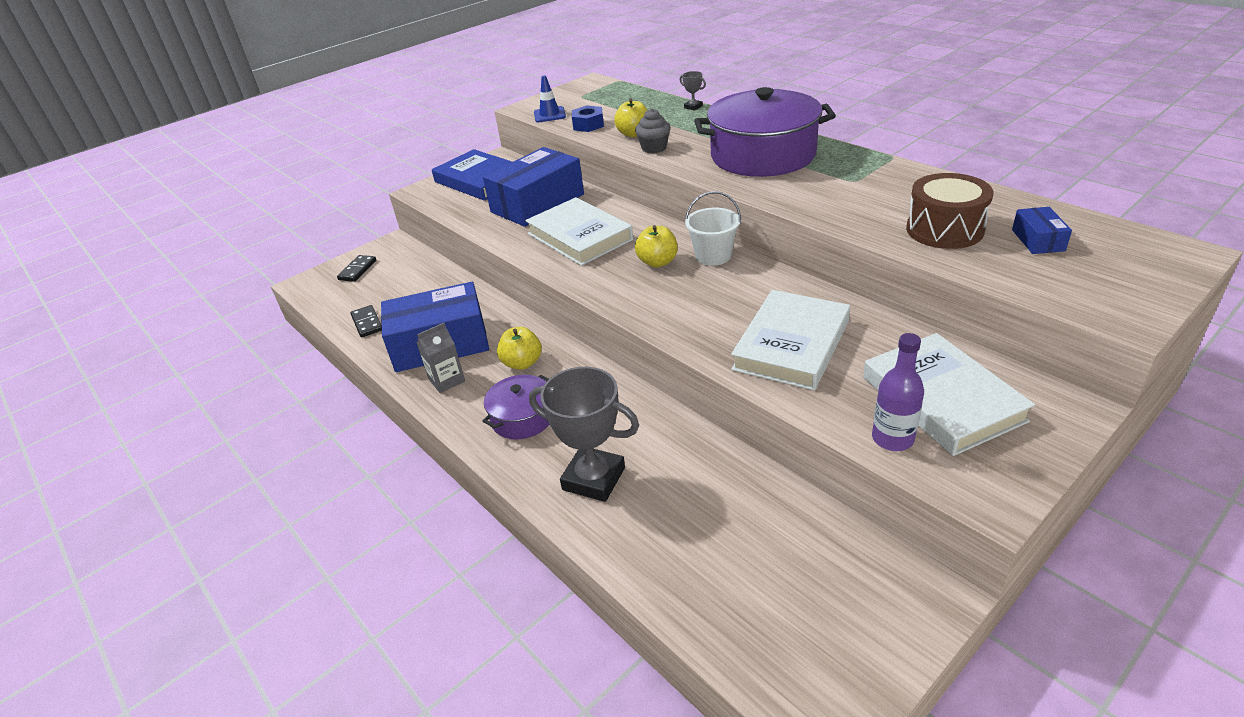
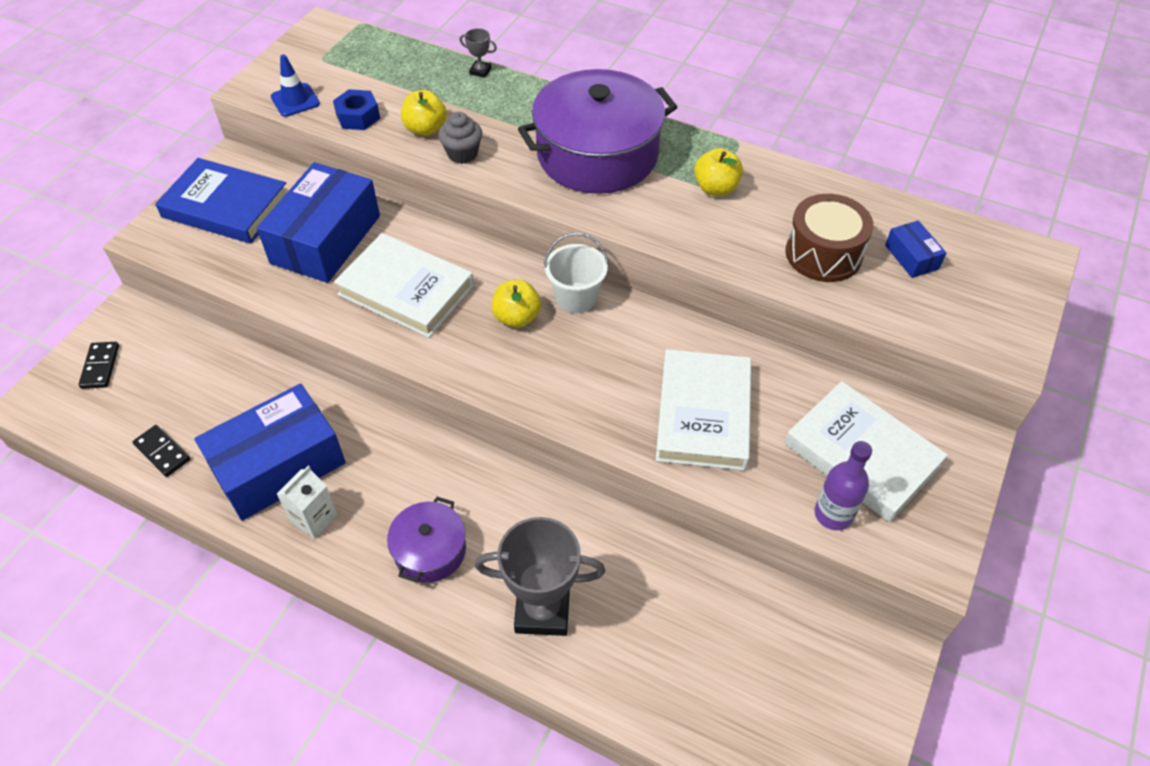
camera: 25 degrees left, 15 degrees up
grey carton [417,323,465,393] -> white carton [277,466,337,539]
yellow apple [497,327,542,370] -> yellow apple moved to [694,148,743,196]

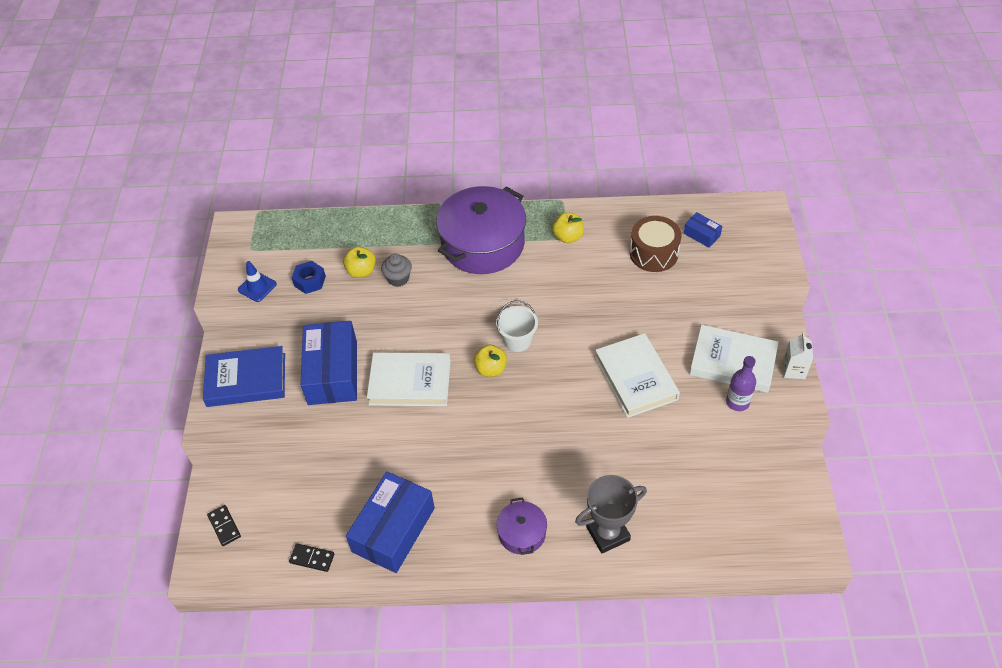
camera: 25 degrees left, 0 degrees up
white carton [277,466,337,539] -> white carton moved to [783,332,813,379]
grey trophy [460,28,497,78] -> none

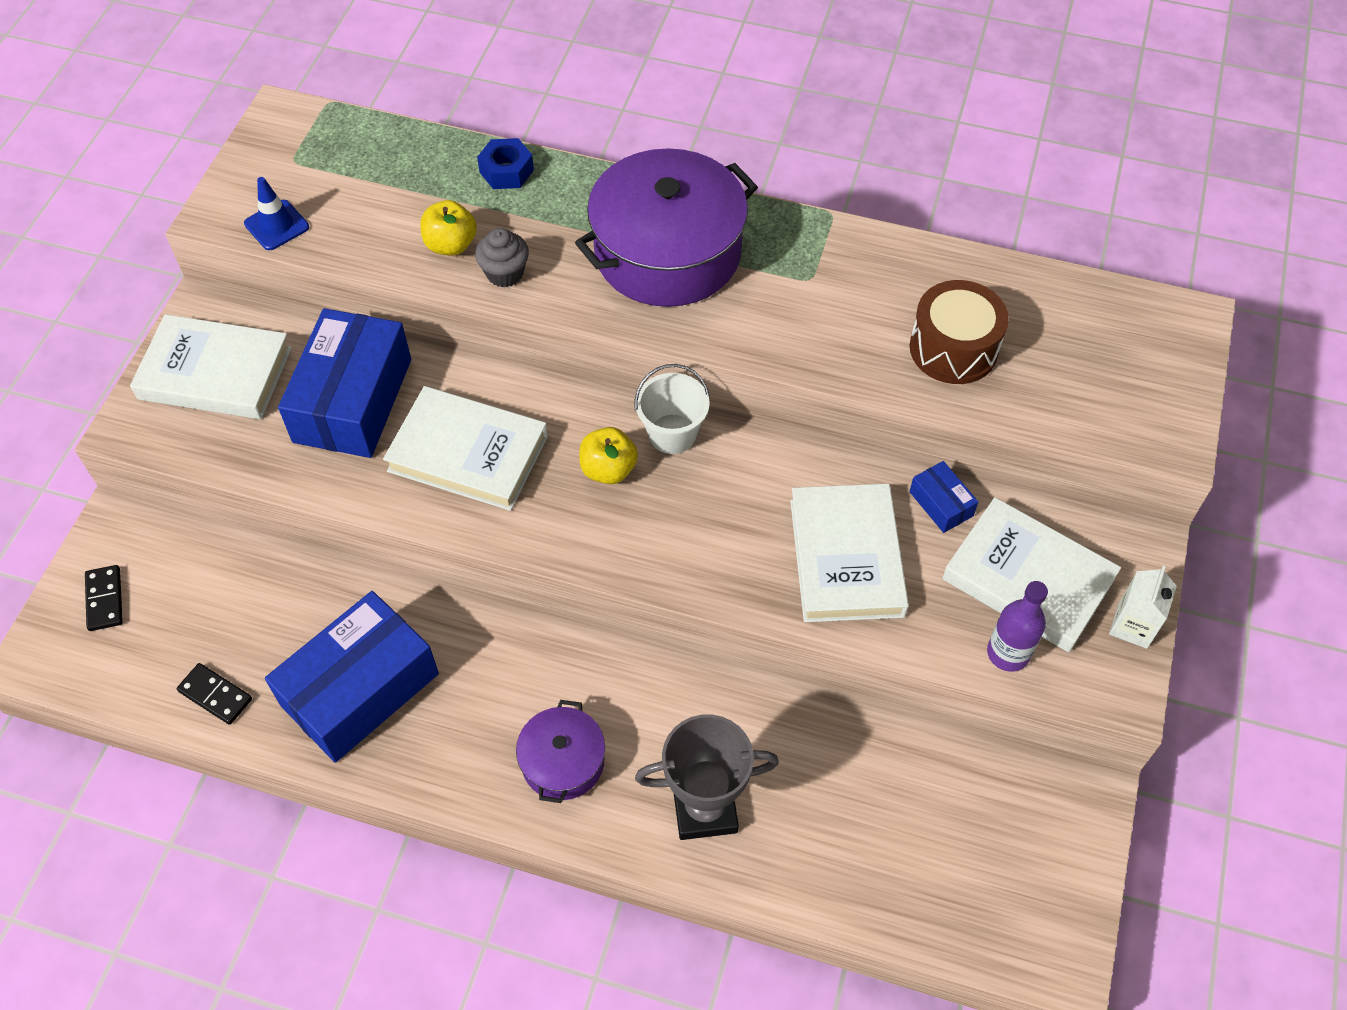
camera: 15 degrees right, 5 degrees up
blue book [203,346,285,407] -> white book [130,314,292,419]
blue nut [292,261,326,294] -> blue nut moved to [477,138,534,189]
yellow apple [552,212,584,243] -> none
blue box [684,212,722,248] -> blue box moved to [909,461,978,533]

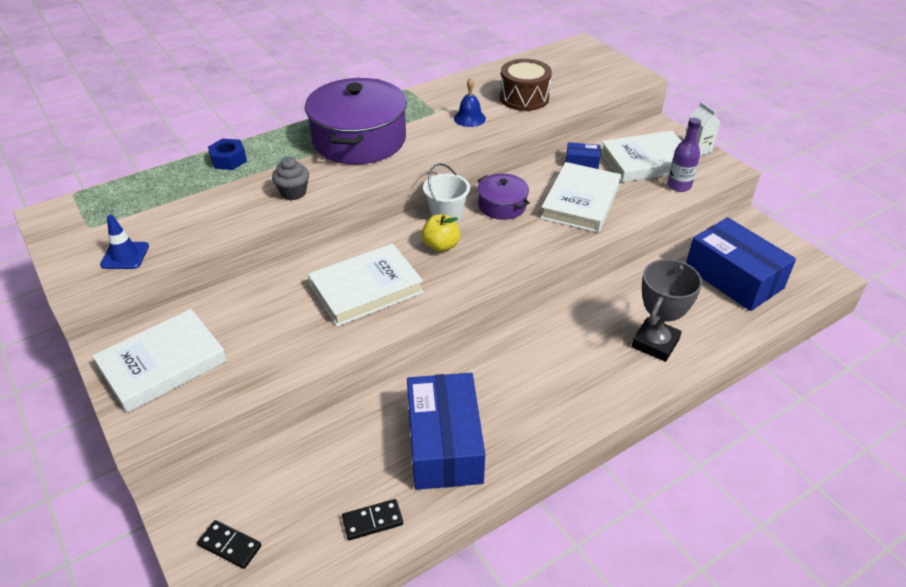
camera: 50 degrees left, 15 degrees down
blue box [278,308,411,458] -> blue box moved to [686,217,796,311]
yellow apple [420,200,477,256] -> none
purple pot [516,700,605,803] -> purple pot moved to [478,174,530,220]
white book [790,484,909,622] -> white book turned 75 degrees clockwise [541,162,621,233]
none -> blue bell [454,78,486,127]

